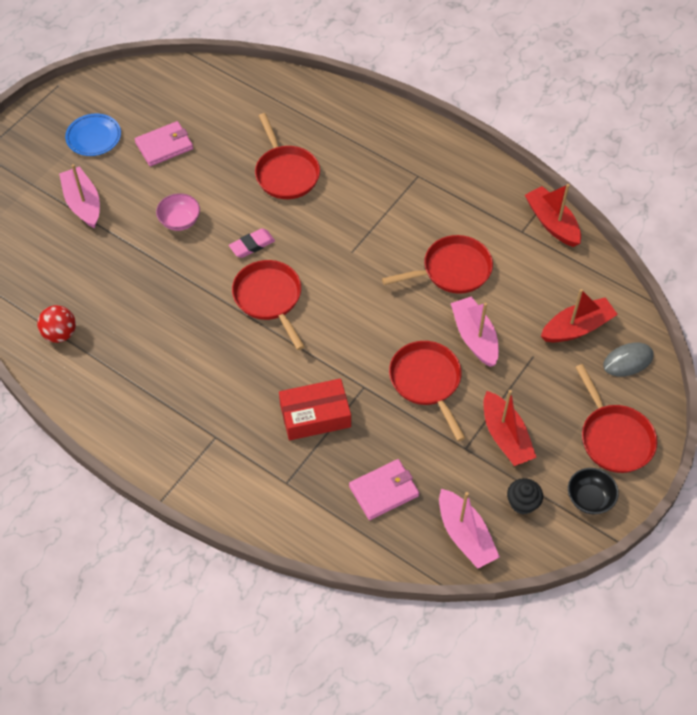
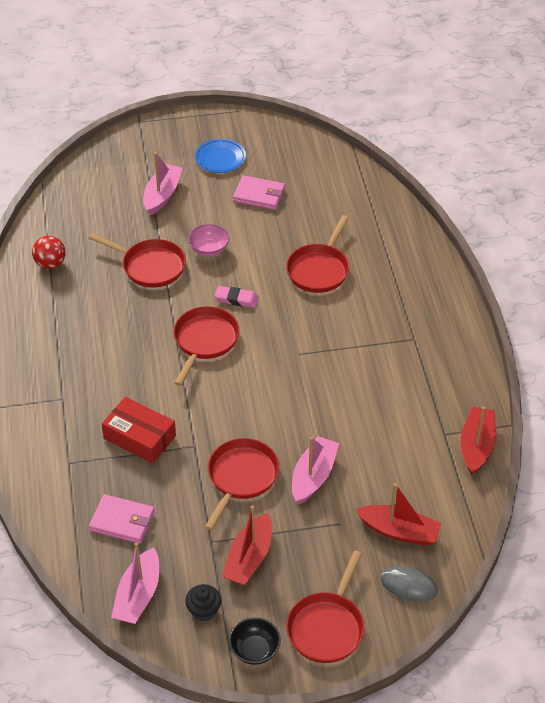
camera: 45 degrees right, 10 degrees down
red pan [382,235,493,294] -> red pan moved to [89,233,186,288]

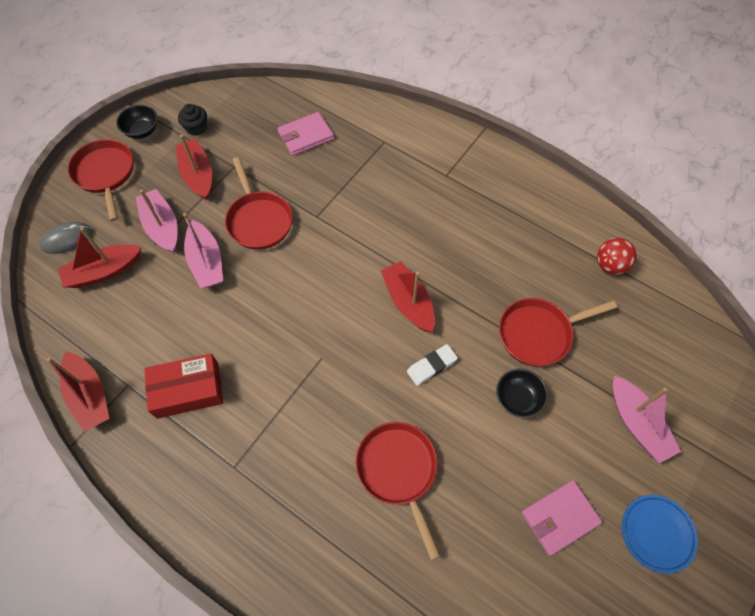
camera: 135 degrees right, 15 degrees up
red box [102,397,176,464] -> red box moved to [144,353,223,419]
pink boat [111,543,159,624] -> pink boat moved to [136,189,177,253]
red pan [173,306,239,386] -> red boat [381,261,435,332]
pink bowl [188,224,229,256] -> black bowl [496,369,548,418]
pink eraser [214,286,259,308] -> white eraser [407,344,458,386]

